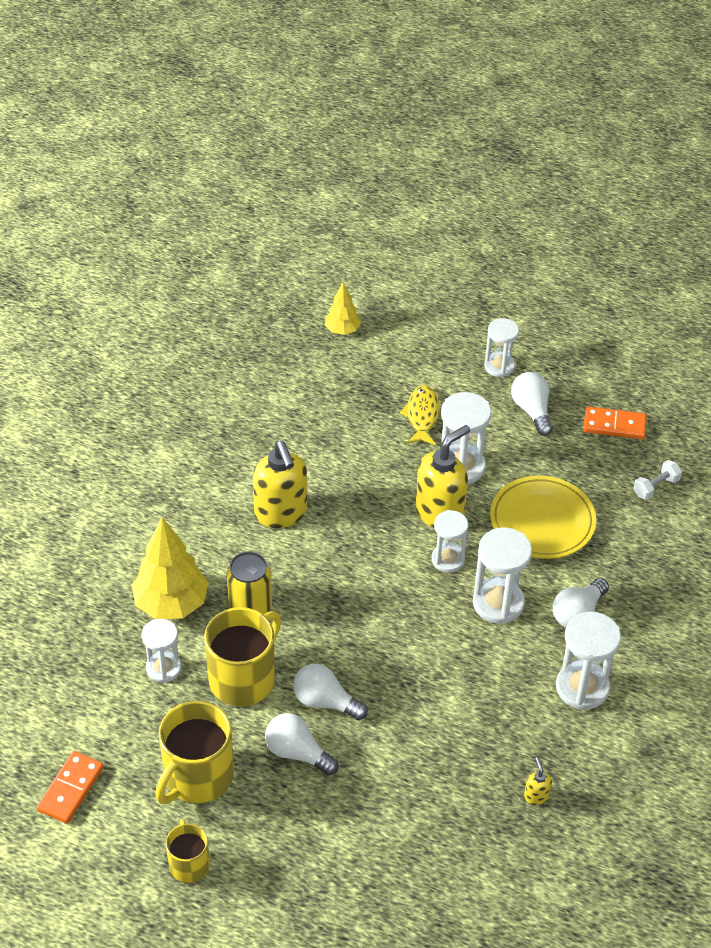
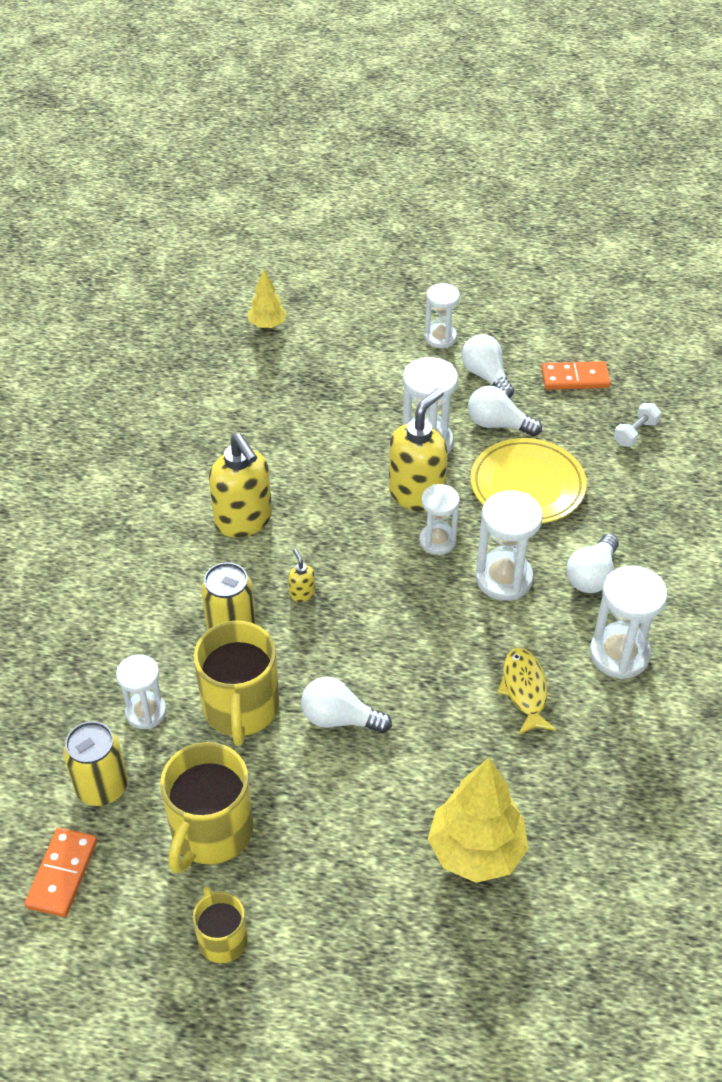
camera: 10 degrees left, 0 degrees up
yellow tree [131,517,209,619] -> yellow tree moved to [428,758,529,883]
yellow mug [204,607,281,706] -> yellow mug turned 150 degrees clockwise [194,621,279,745]
white light bulb [265,713,339,775] -> white light bulb moved to [468,386,542,437]
yellow fish [400,385,440,445] -> yellow fish moved to [497,648,556,734]
yellow soap dispenser [524,757,552,805] -> yellow soap dispenser moved to [288,549,315,602]
none -> yellow can [63,721,128,806]

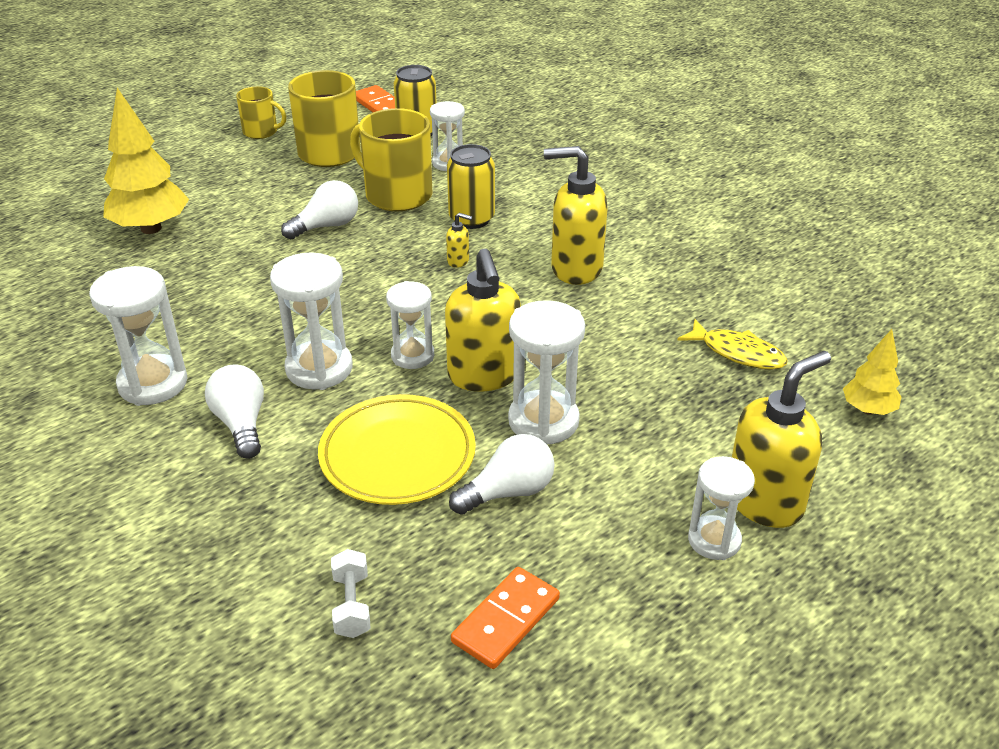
camera: 130 degrees right, 10 degrees down
white light bulb [461,334,514,398] -> none
yellow fish [497,648,556,734] -> yellow fish moved to [678,319,787,370]
none -> yellow soap dispenser [732,351,831,528]

